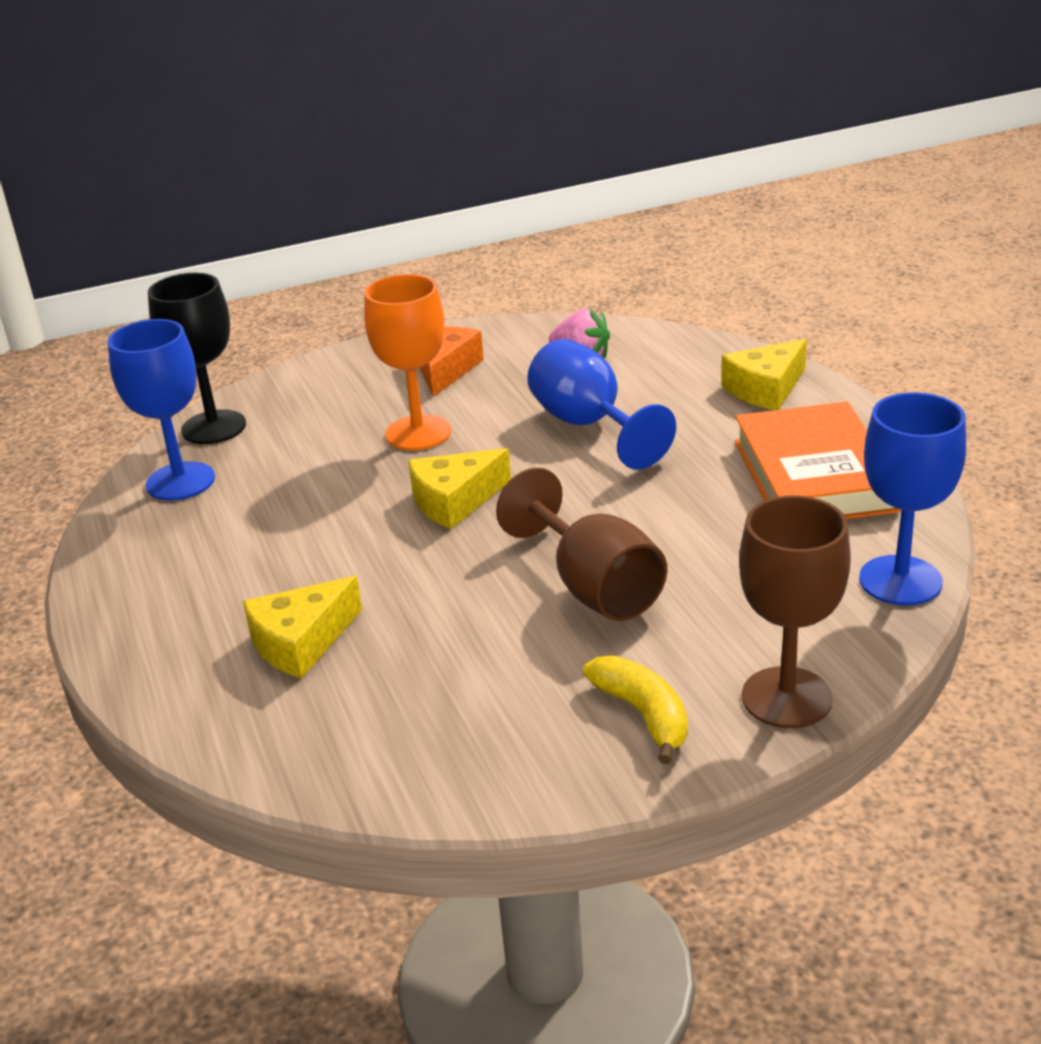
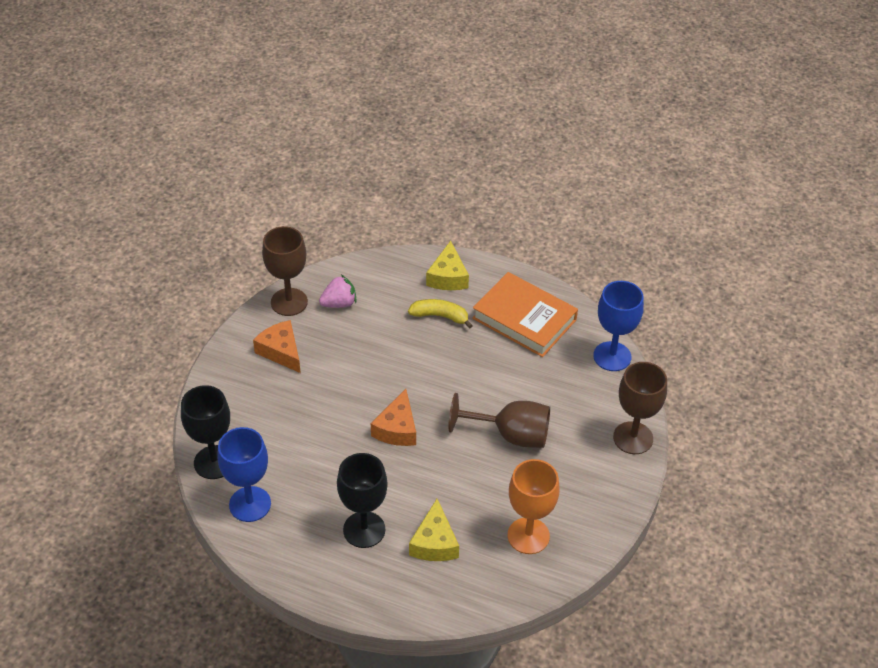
camera: 50 degrees left, 15 degrees up
orange goblet [364,274,451,450] -> orange goblet moved to [508,459,559,554]
yellow cheese [408,448,511,529] -> orange cheese [371,389,416,446]
blue goblet [527,339,676,470] -> none
yellow banana [583,656,688,764] -> yellow banana moved to [408,299,473,329]
none -> brown goblet [262,226,308,316]
none -> black goblet [337,453,388,548]

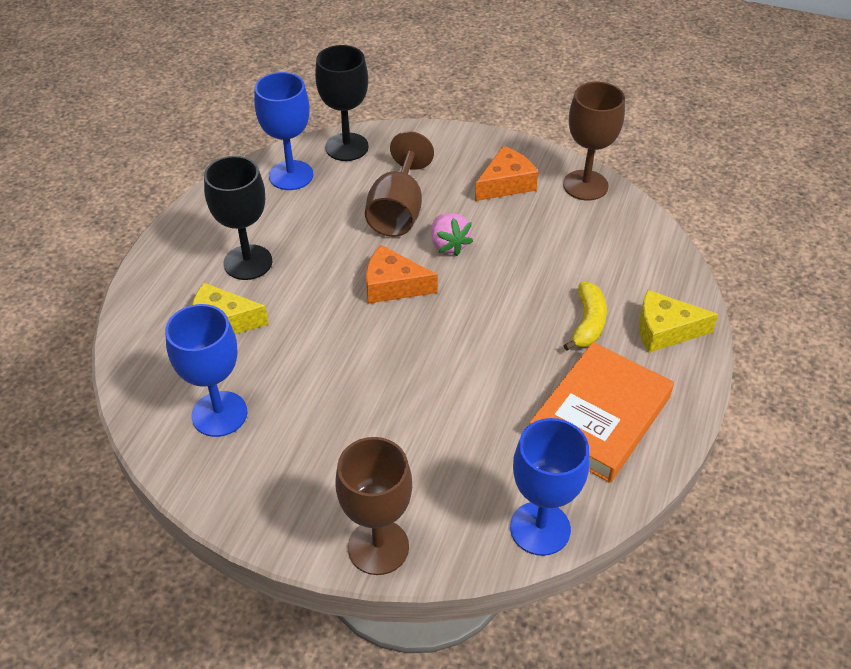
camera: 90 degrees right, 0 degrees up
pink strawberry [319,274,357,308] -> pink strawberry moved to [431,213,473,256]
brown goblet [448,393,550,448] -> brown goblet moved to [365,131,434,237]
orange goblet [508,459,559,554] -> blue goblet [165,304,247,437]

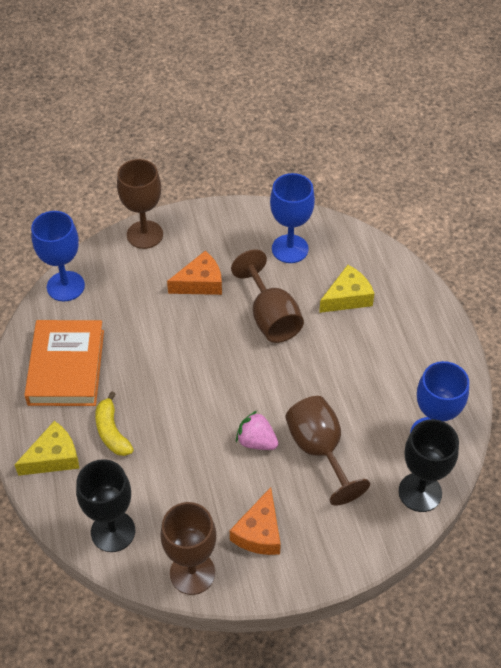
camera: 145 degrees right, 5 degrees up
black goblet [204,156,272,280] -> black goblet moved to [76,459,135,552]
orange cheese [366,245,438,304] -> orange cheese moved to [167,251,222,295]
none -> brown goblet [231,249,304,343]

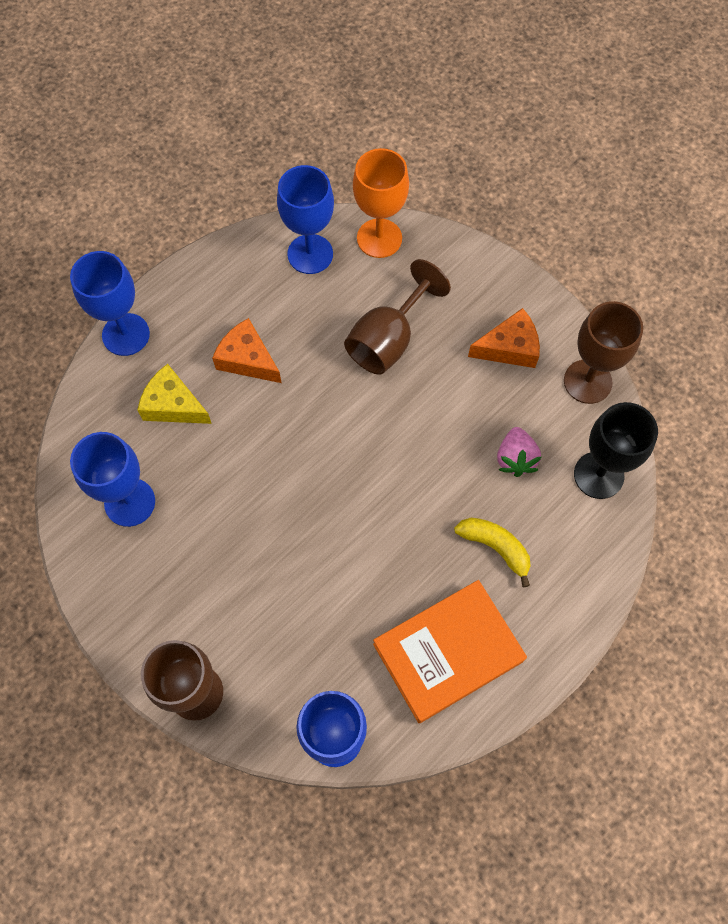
camera: 120 degrees left, 15 degrees up
yellow cheese [14,421,79,476] -> none
yellow banana [95,391,134,456] -> yellow banana turned 90 degrees counterclockwise [454,518,531,587]
orange cheese [167,251,222,295] -> orange cheese moved to [212,318,281,383]
brown goblet [231,249,304,343] -> none
pink strawberry [236,411,278,450] -> pink strawberry moved to [497,427,541,477]
black goblet [398,419,459,512] -> orange goblet [353,148,409,258]
none -> blue goblet [70,251,150,356]

